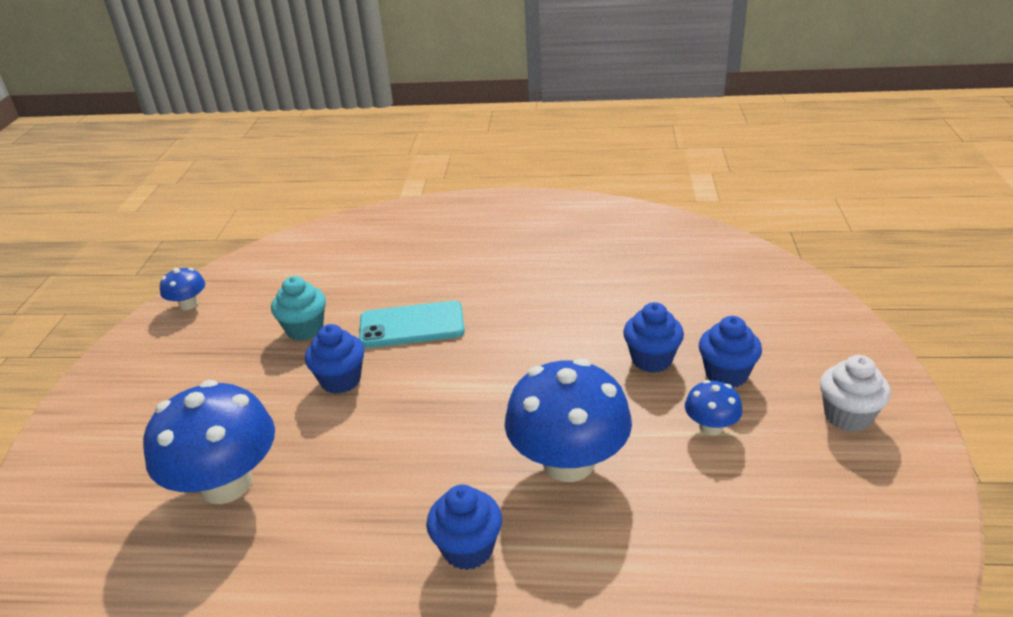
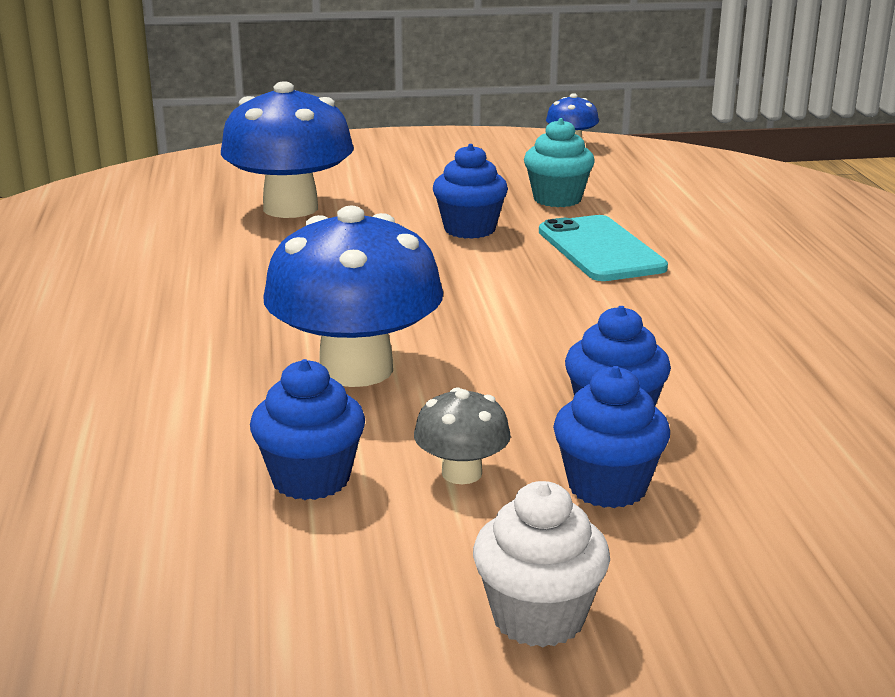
camera: 75 degrees right, 10 degrees down
blue cupcake [426,484,502,570] -> blue cupcake moved to [250,359,365,500]
blue mushroom [685,380,742,435] -> grey mushroom [414,387,511,484]

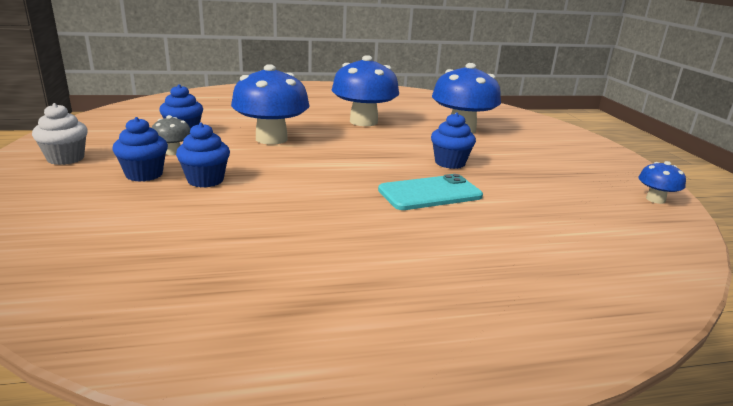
camera: 85 degrees right, 0 degrees up
turquoise cupcake [524,118,595,207] -> none
none -> blue mushroom [332,55,399,126]

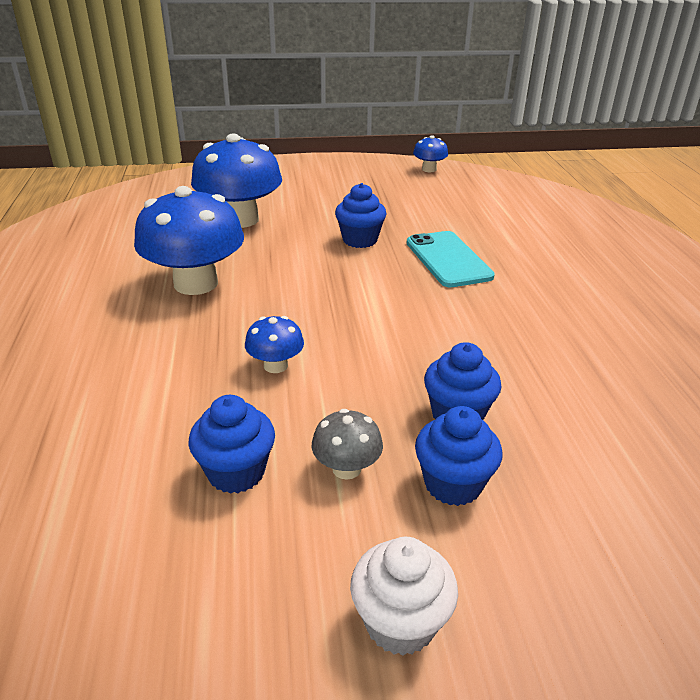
camera: 85 degrees left, 10 degrees up
blue mushroom [231,64,310,145] -> blue mushroom [245,316,304,373], size x0.47

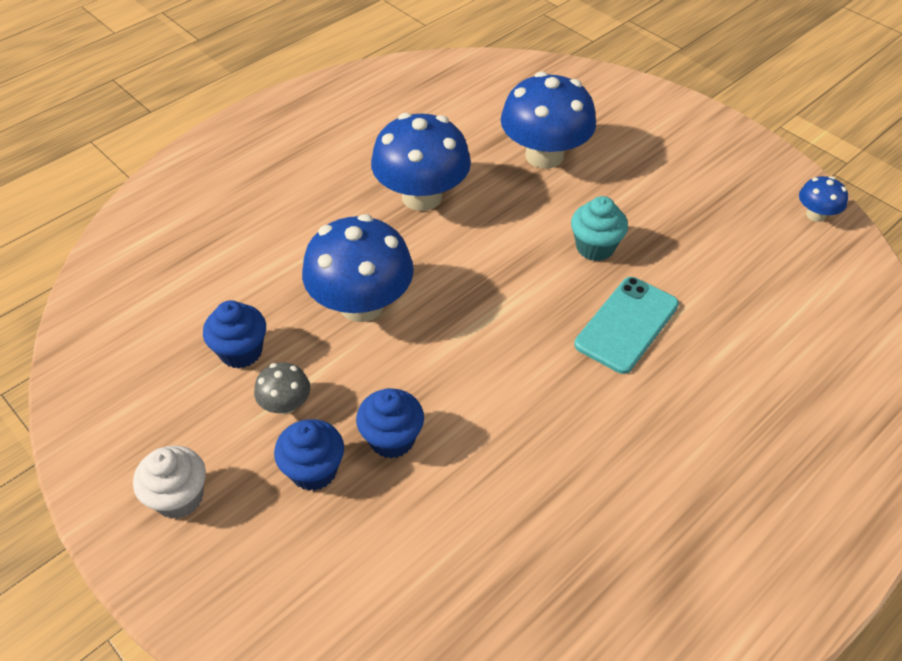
camera: 55 degrees right, 15 degrees up
blue mushroom [245,316,304,373] -> blue mushroom [302,214,414,322], size x2.13
blue cupcake [335,183,386,248] -> turquoise cupcake [571,196,628,261]

